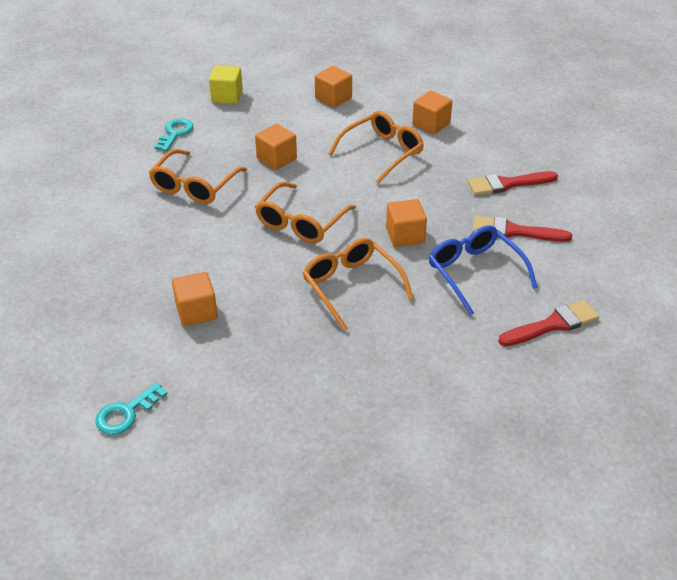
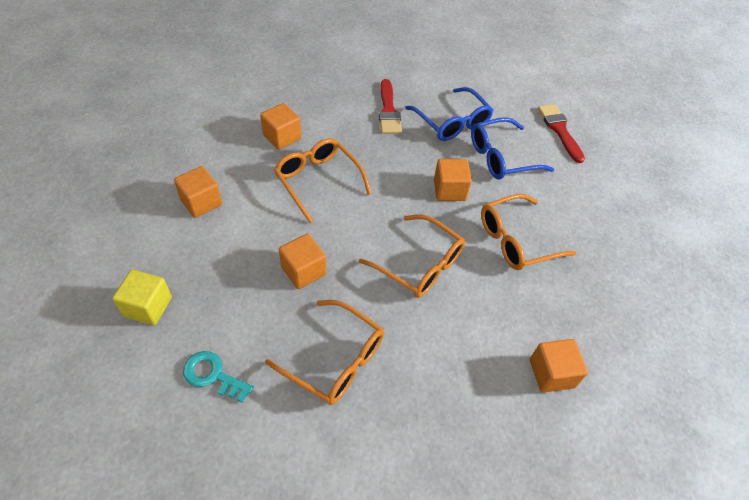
camera: 85 degrees left, 10 degrees up
turquoise key [95,382,167,435] -> none
red brush [473,216,572,242] -> blue glasses [405,87,493,141]

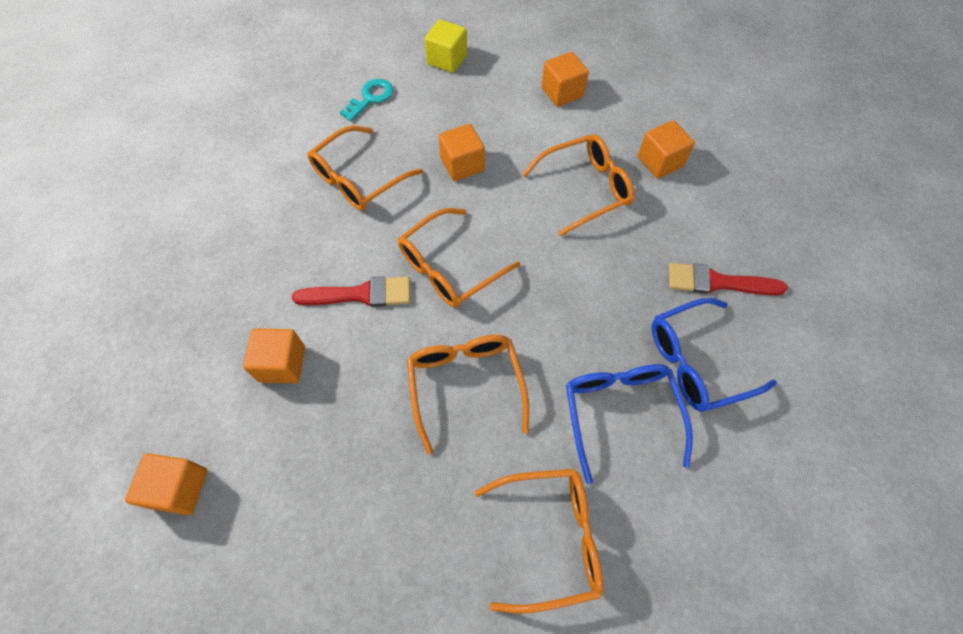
camera: 105 degrees right, 10 degrees up
orange cube [434,159,472,201] -> orange cube moved to [125,453,208,515]
red brush [538,104,585,163] -> red brush moved to [292,277,410,307]
none -> orange glasses [475,469,603,614]

